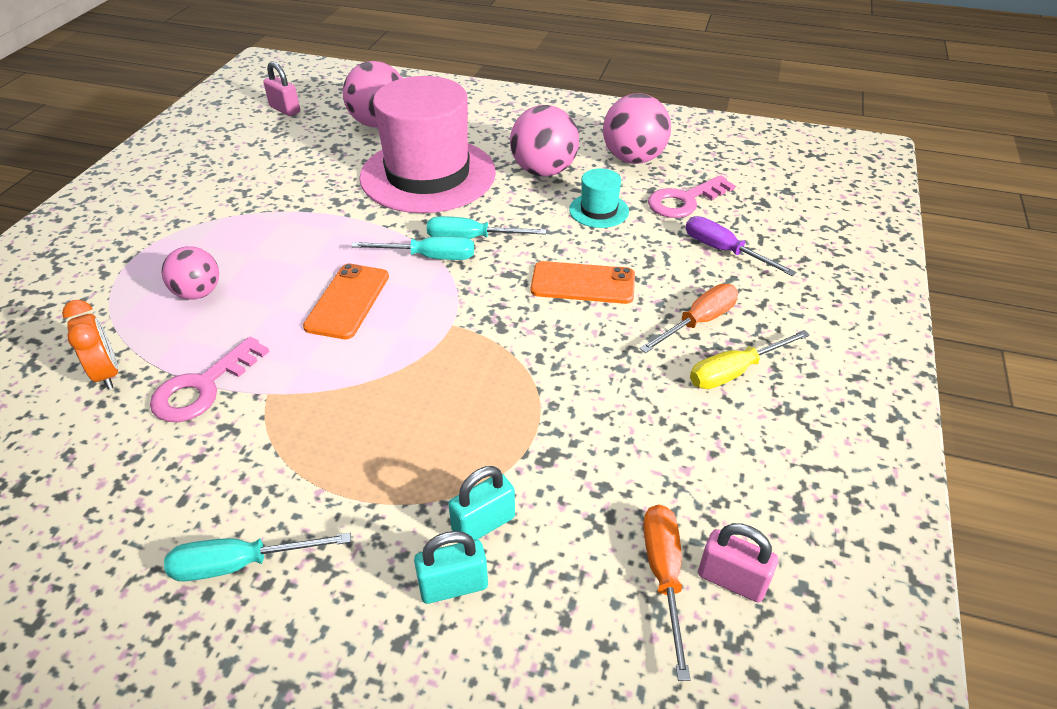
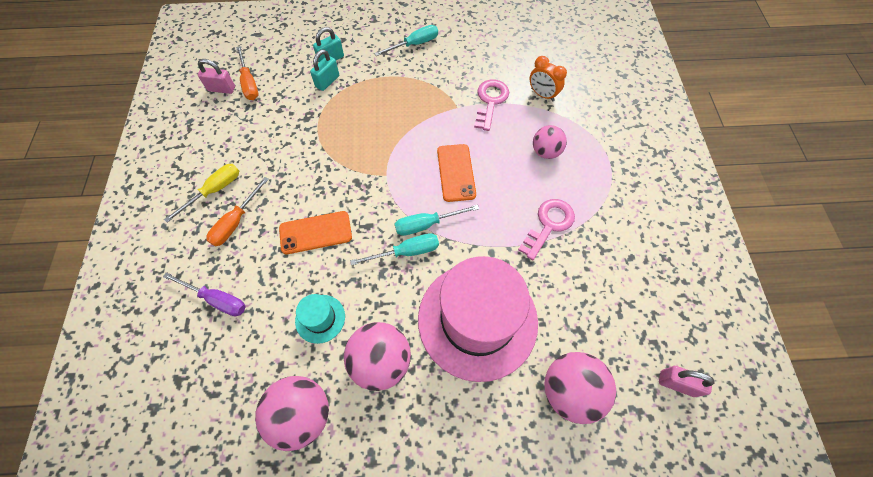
camera: 160 degrees right, 20 degrees up
pink key [648,175,736,218] -> pink key moved to [518,199,575,260]

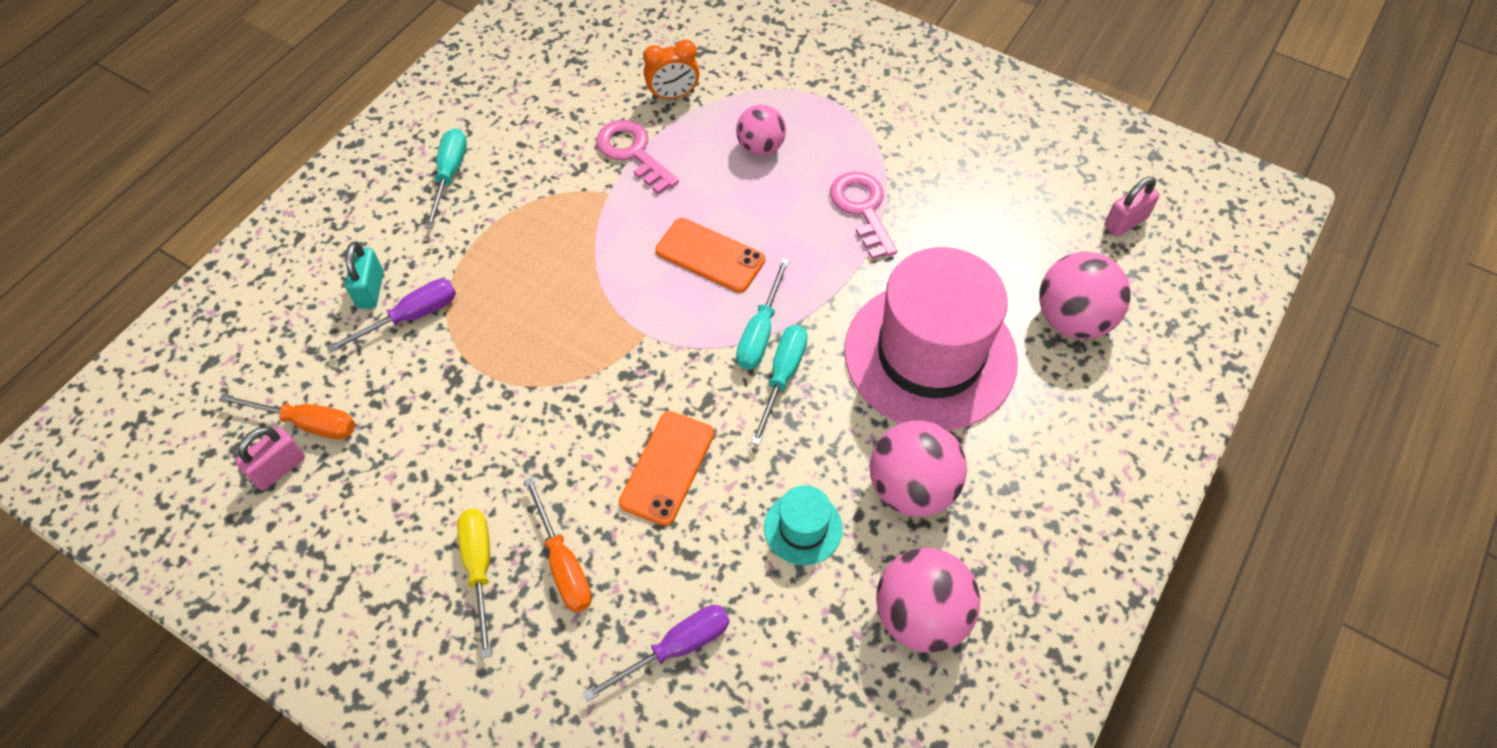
camera: 55 degrees left, 5 degrees down
turquoise padlock [310,50,339,91] -> purple screwdriver [327,279,456,353]

